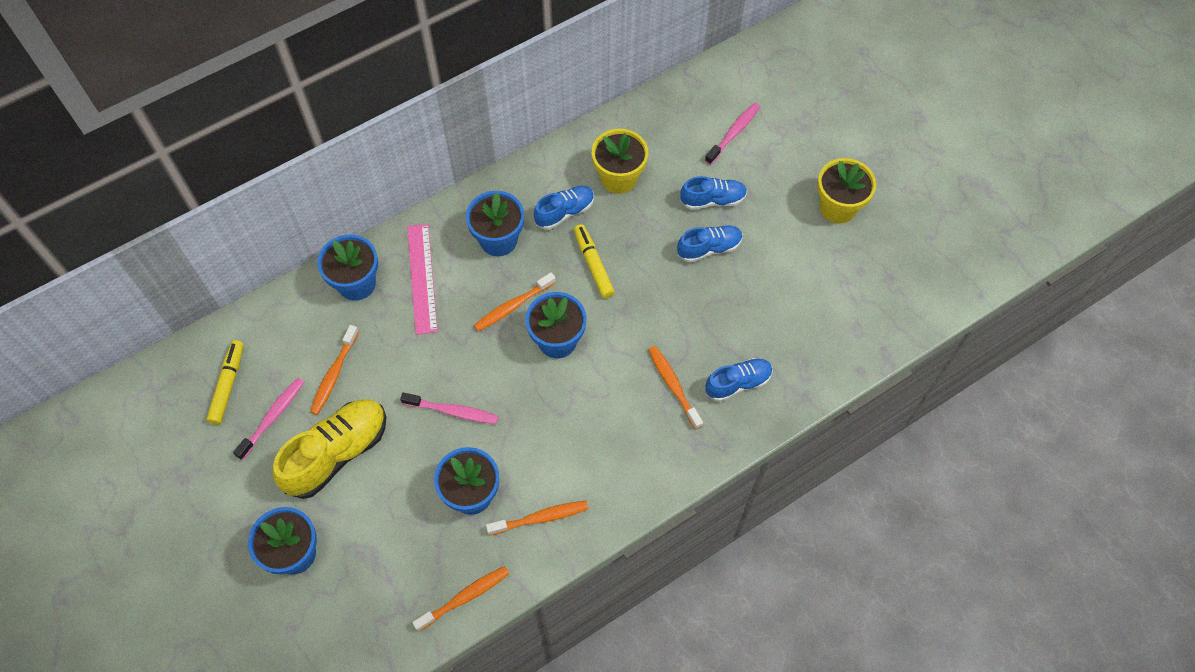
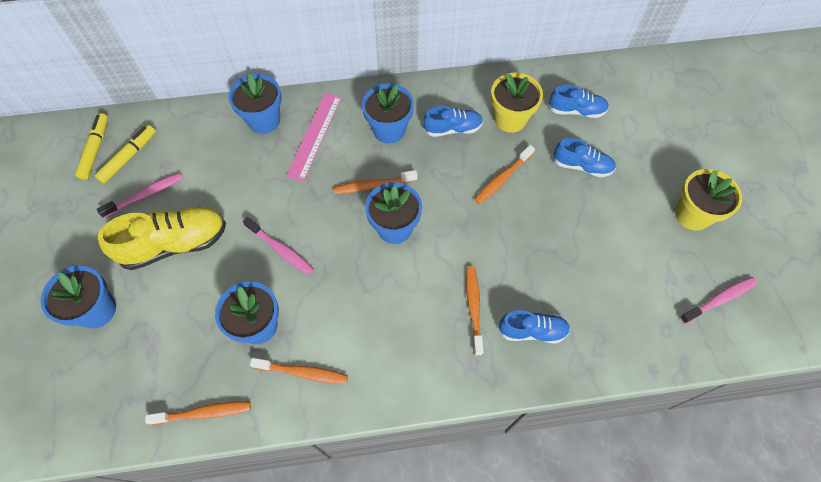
camera: 25 degrees right, 0 degrees up
orange toothbrush [310,325,359,415] -> orange toothbrush moved to [474,145,535,204]
yellow marker [574,224,615,298] -> yellow marker moved to [75,113,108,180]
blue shoe [677,225,743,263] -> blue shoe moved to [549,85,609,118]
pink toothbrush [705,103,761,165] -> pink toothbrush moved to [680,277,757,324]

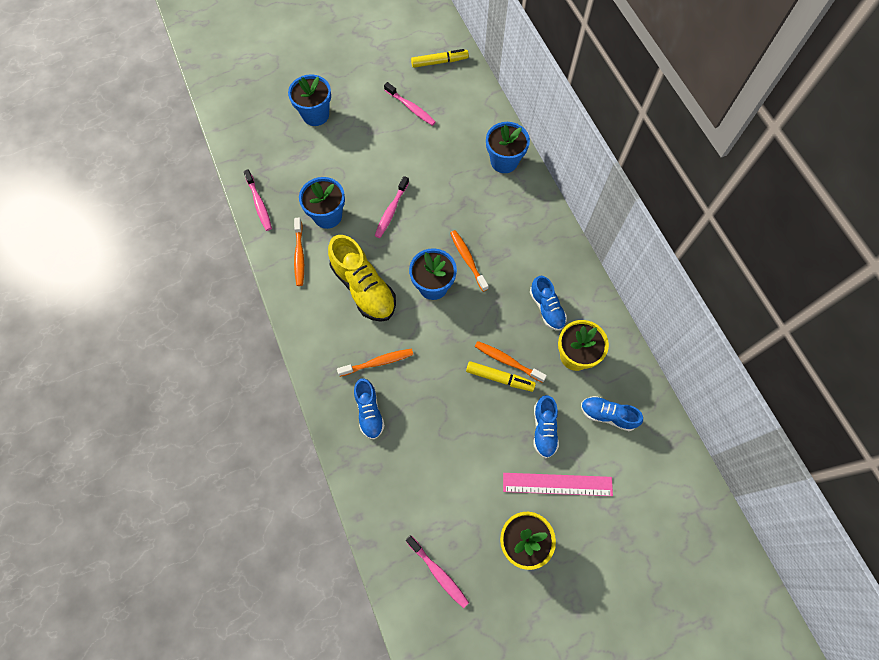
camera: 75 degrees right, 5 degrees up
yellow marker [94,125,156,184] -> yellow marker moved to [466,361,536,392]
yellow shoe [98,206,226,270] -> yellow shoe moved to [328,235,396,322]
orange toothbrush [145,401,251,425] -> pink toothbrush [243,169,272,231]
pink ruler [286,93,342,182] -> pink ruler moved to [503,473,613,496]
blue flower pot [362,83,414,144] -> none
blue shoe [549,85,609,118] -> blue shoe turned 120 degrees clockwise [581,396,643,431]

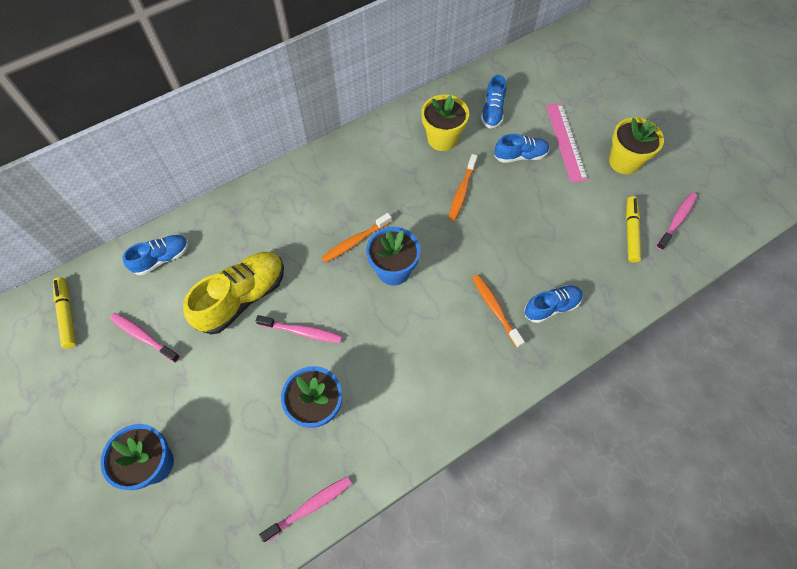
camera: 100 degrees left, 5 degrees down
orange toothbrush [294,218,304,286] -> none
yellow shoe [328,235,396,322] -> yellow shoe moved to [183,252,284,334]
pink toothbrush [384,82,436,126] -> pink toothbrush turned 90 degrees counterclockwise [110,313,180,363]
yellow marker [466,361,536,392] -> yellow marker moved to [626,196,641,262]
blue flower pot [486,122,530,173] -> none
blue shoe [530,276,567,331] -> blue shoe moved to [122,235,188,275]

